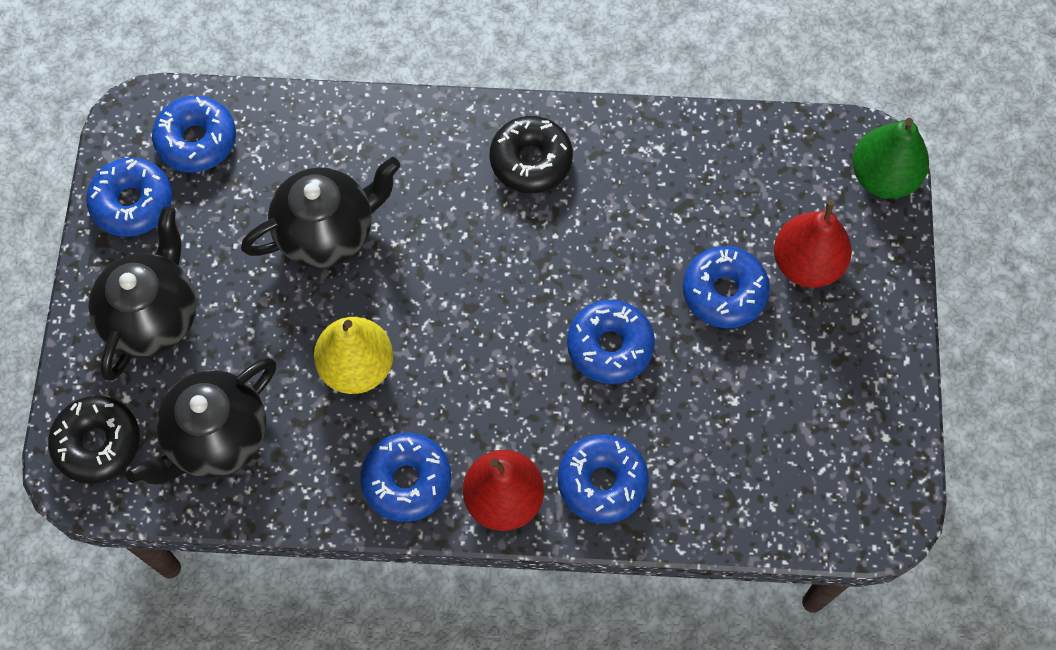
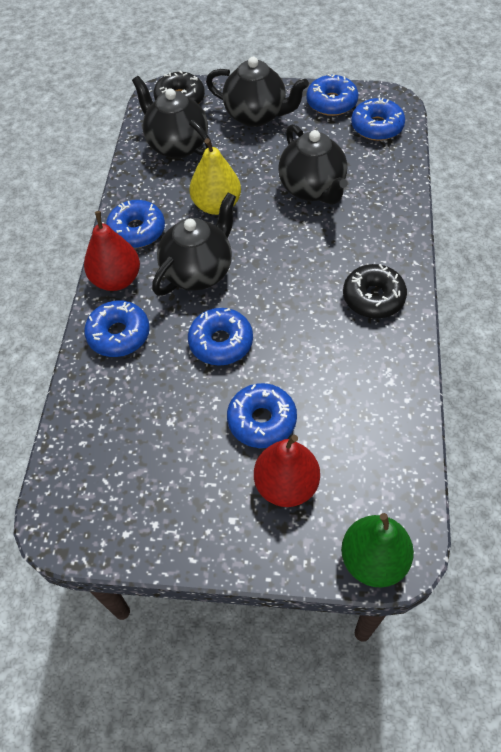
camera: 95 degrees right, 10 degrees down
none -> black teapot [152,193,236,296]

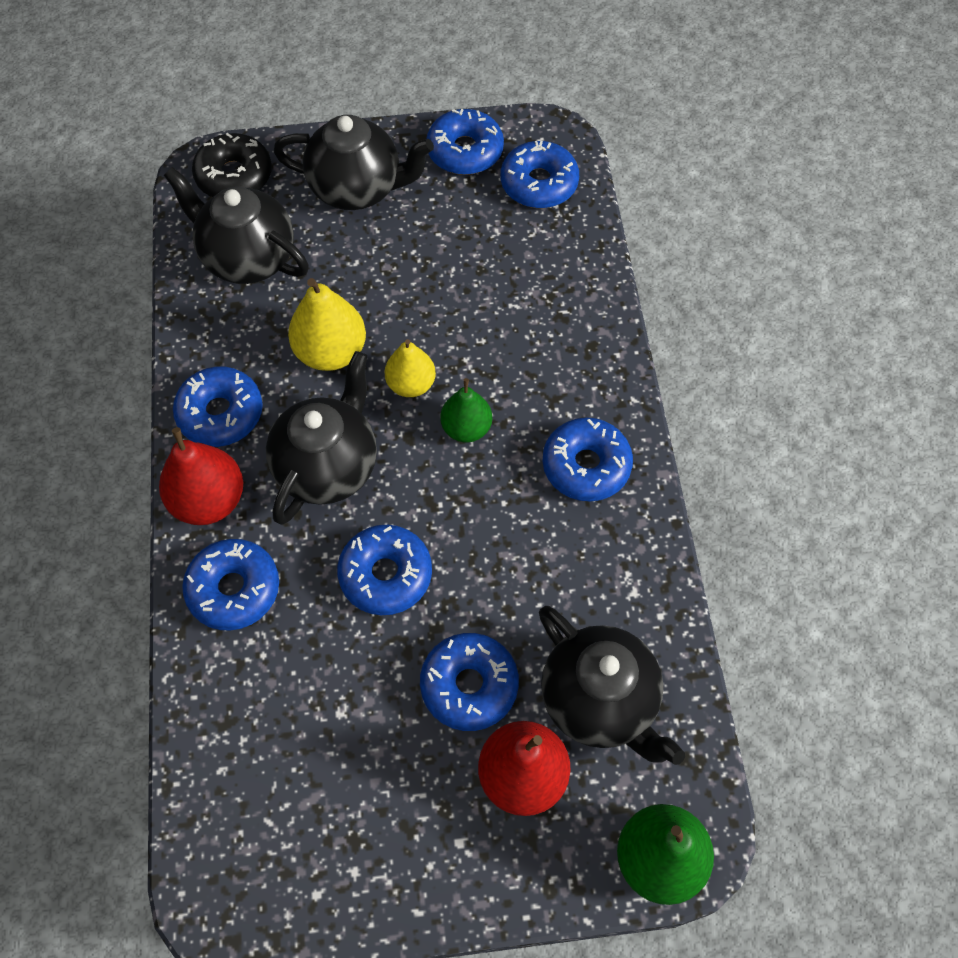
camera: 15 degrees left, 5 degrees up
black teapot [278,124,347,205] -> black teapot moved to [539,606,685,765]
black donut [343,264,407,318] -> blue donut [542,418,633,501]
none -> yellow pear [384,339,436,397]
none -> green pear [440,378,492,442]

